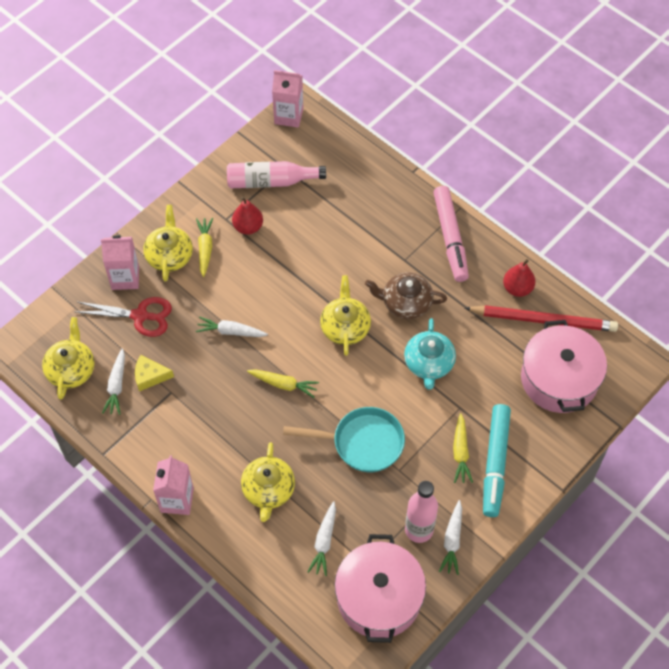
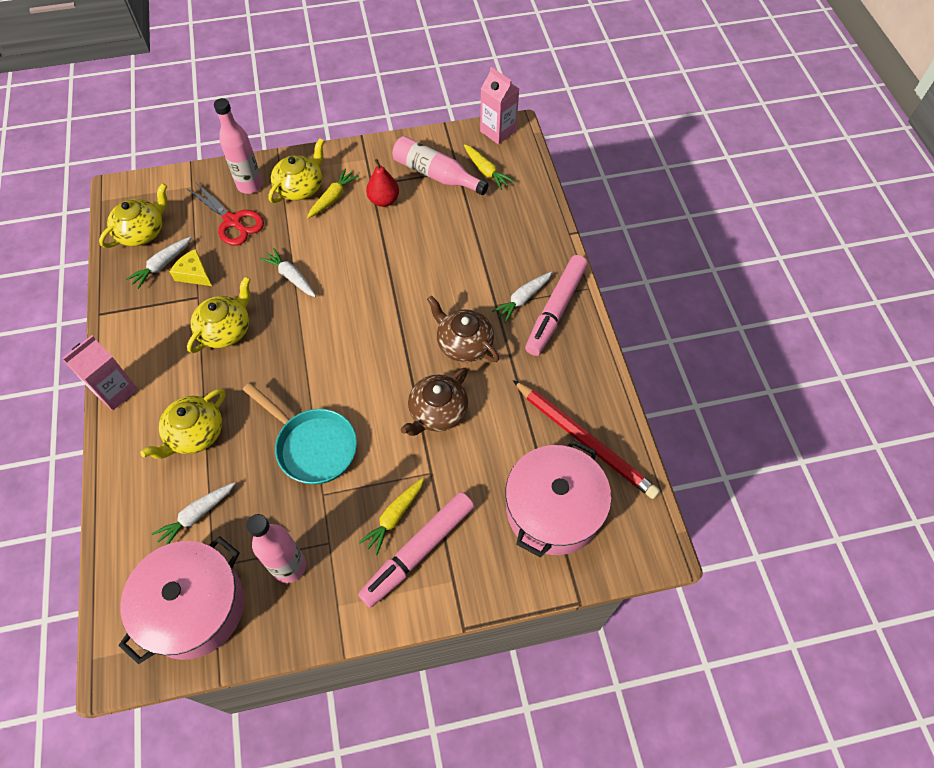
camera: 35 degrees right, 0 degrees up
pink carton [101,235,139,290] -> pink bottle [214,98,263,194]
yellow carrot [247,369,319,398] -> yellow carrot moved to [464,144,514,190]
yellow teapot [320,275,371,356] -> yellow teapot moved to [187,277,251,353]
turquoise teapot [404,318,456,390] -> brown teapot [401,368,468,436]
white carrot [439,500,462,575] -> white carrot moved to [492,272,552,323]
turquoise marker [483,404,511,517] -> pink marker [358,492,474,608]
red pear [503,259,535,297] -> none

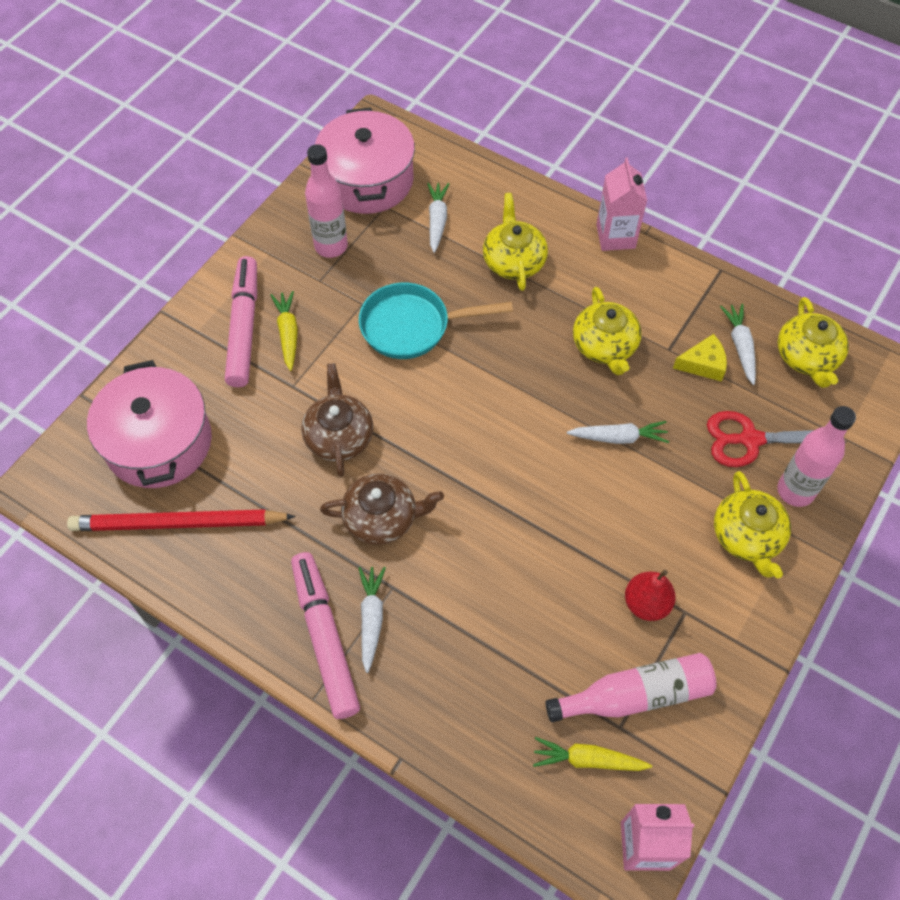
camera: 135 degrees right, 0 degrees up
yellow carrot [307,169,359,218] -> none

